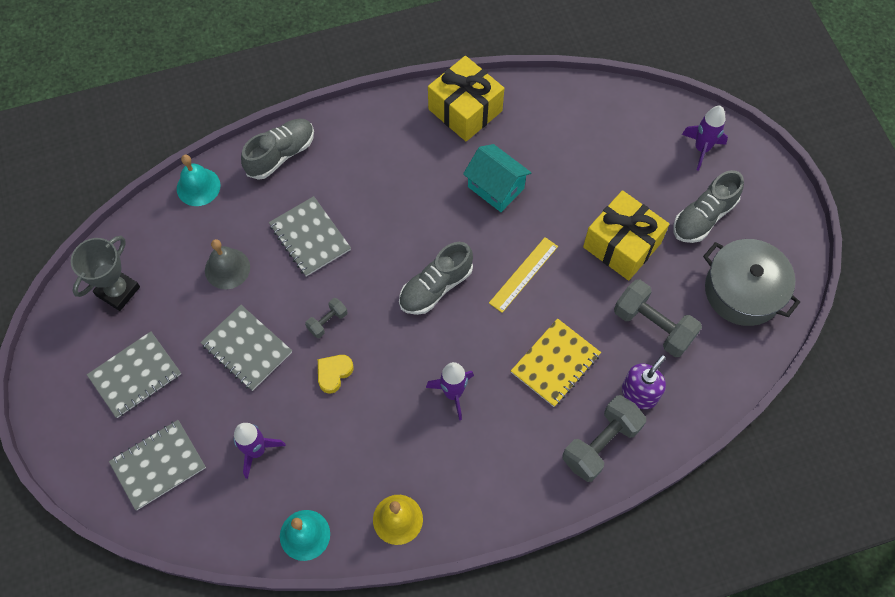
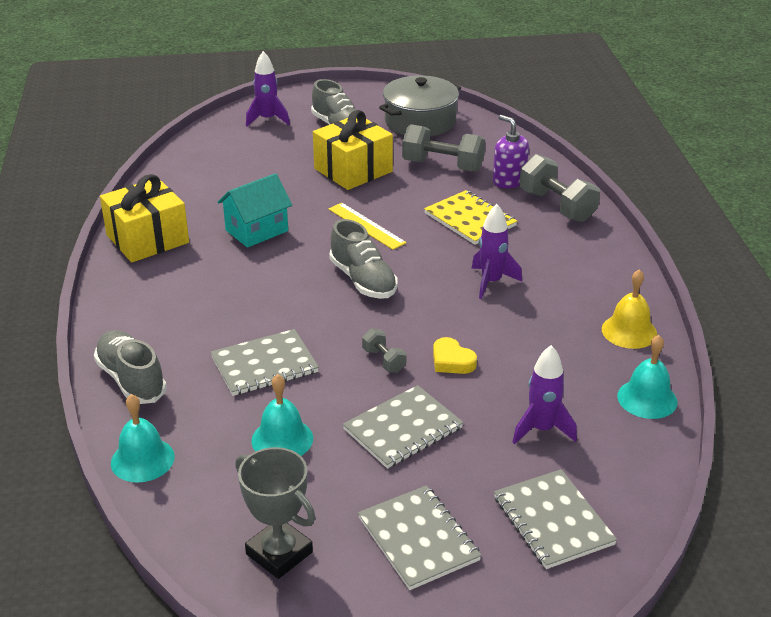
camera: 80 degrees left, 30 degrees down
grey bell [205,239,250,289] -> turquoise bell [251,374,313,456]
grey dumbbell [614,279,702,357] -> grey dumbbell turned 60 degrees clockwise [402,124,485,172]

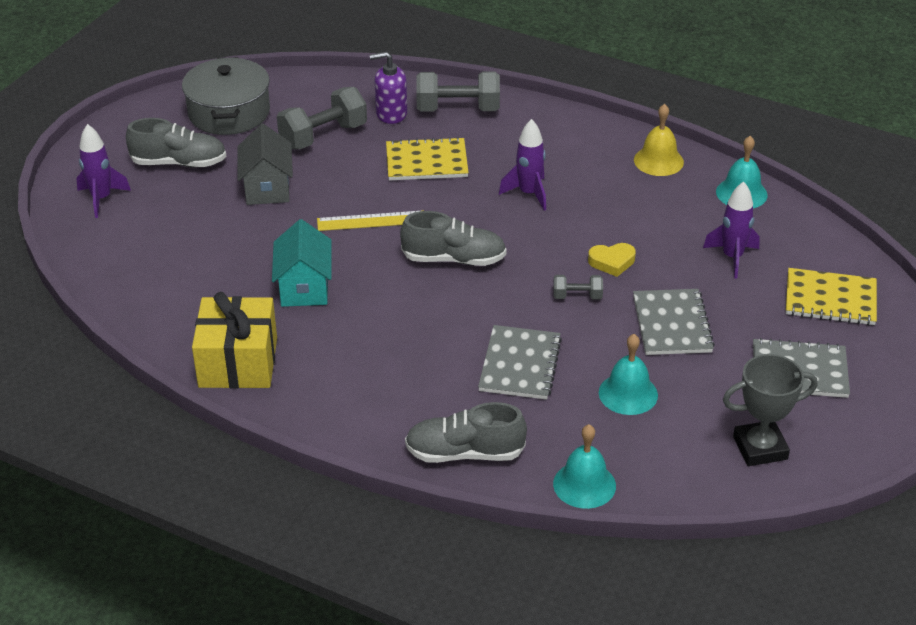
camera: 55 degrees left, 5 degrees up
yellow gift [313,110,393,190] -> grey house [238,124,293,205]
grey notebook [494,469,617,569] -> yellow notebook [786,268,877,325]

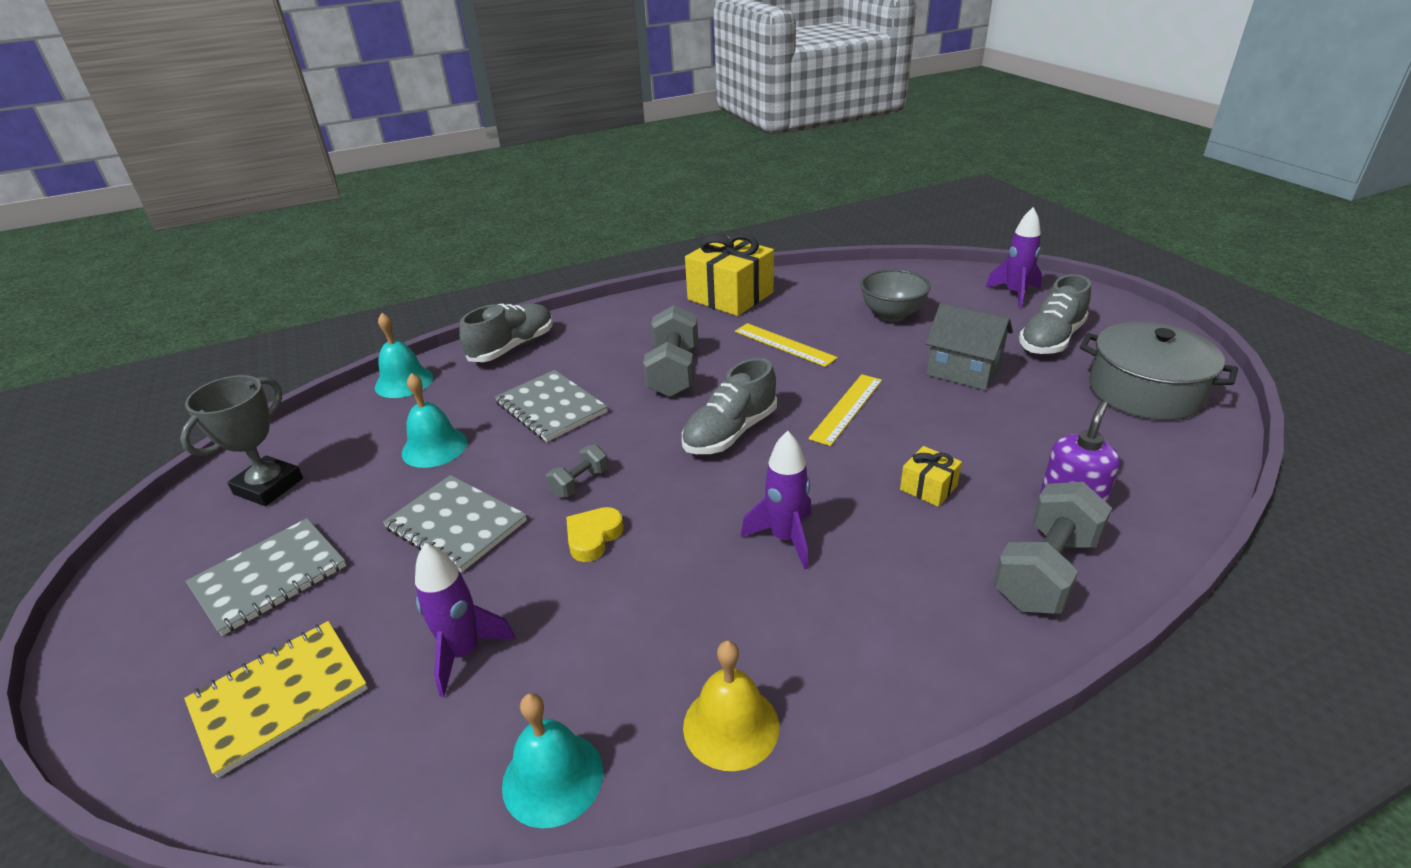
camera: 130 degrees right, 5 degrees down
turquoise house [272,219,332,307] -> yellow ruler [735,323,838,367]
grey dumbbell [277,87,367,149] -> grey dumbbell moved to [643,305,698,397]
yellow notebook [386,137,469,180] -> yellow gift [900,446,962,507]
none -> grey bowl [860,269,931,322]

